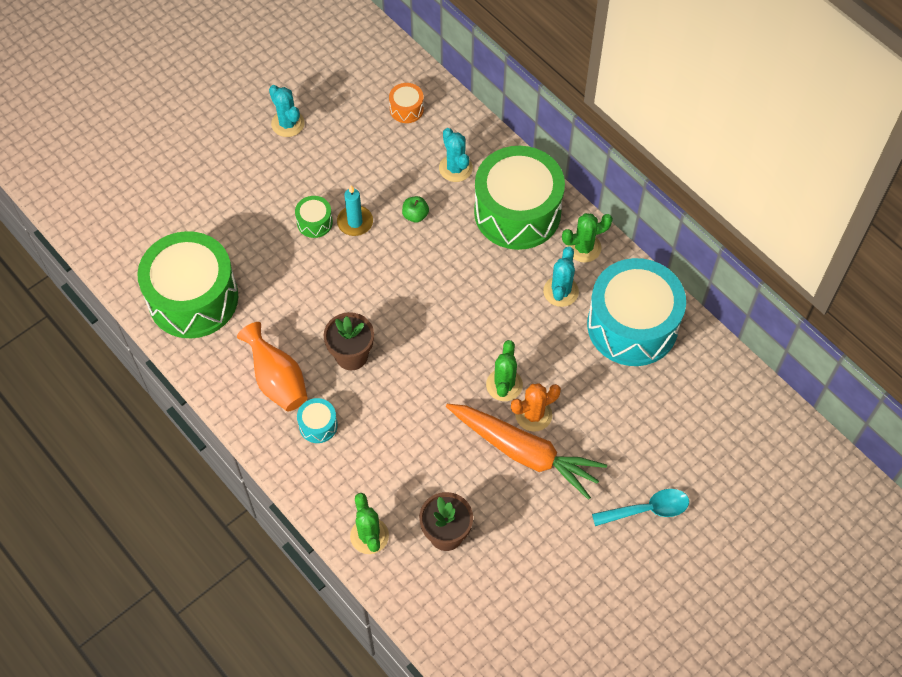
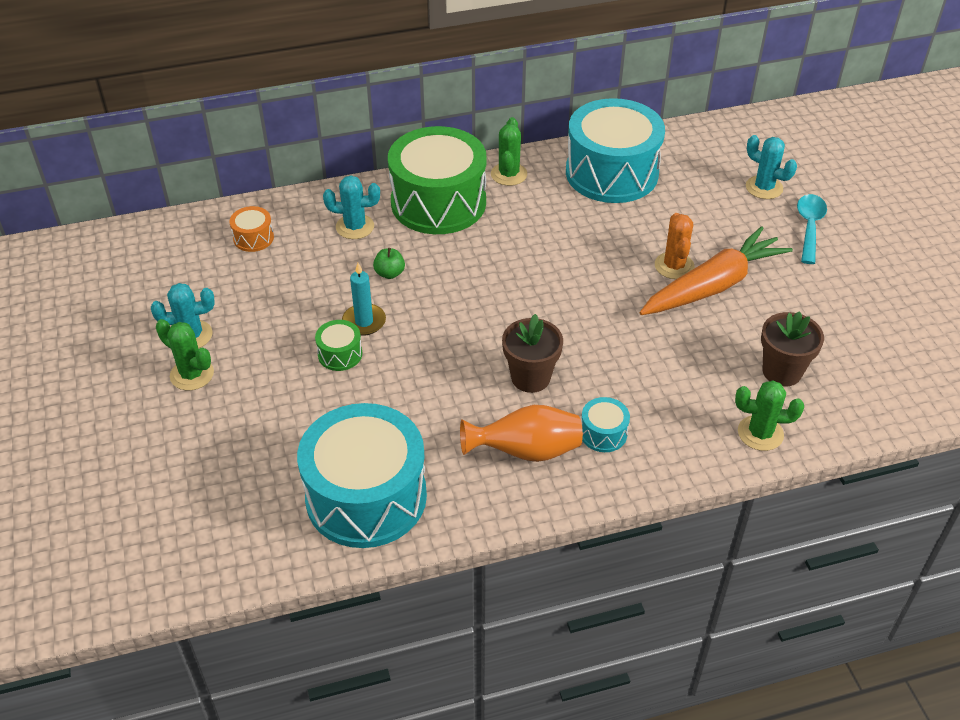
camera: 65 degrees left, 15 degrees down
green drum [137,231,238,338] -> turquoise drum [297,403,427,548]
green cactus [486,340,523,401] -> green cactus moved to [156,319,214,391]
turquoise cactus [543,246,579,307] -> turquoise cactus moved to [746,135,797,199]

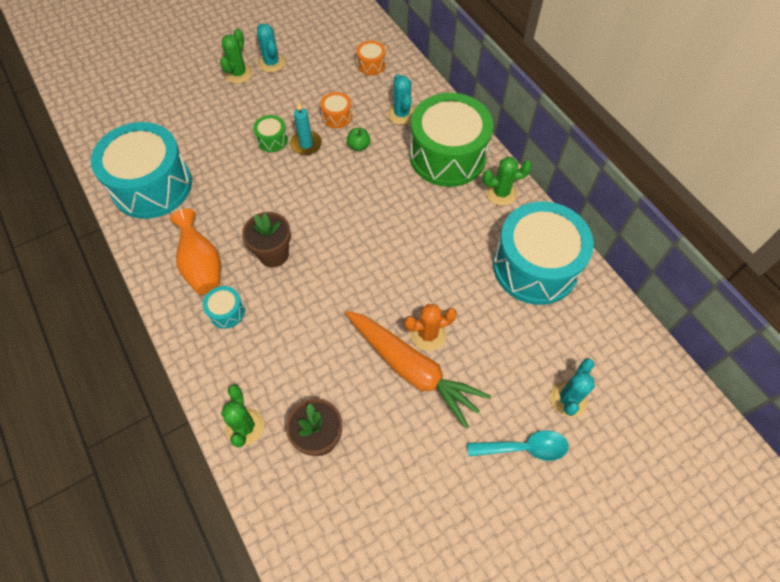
camera: 75 degrees right, 15 degrees up
none -> orange drum [320,92,352,128]

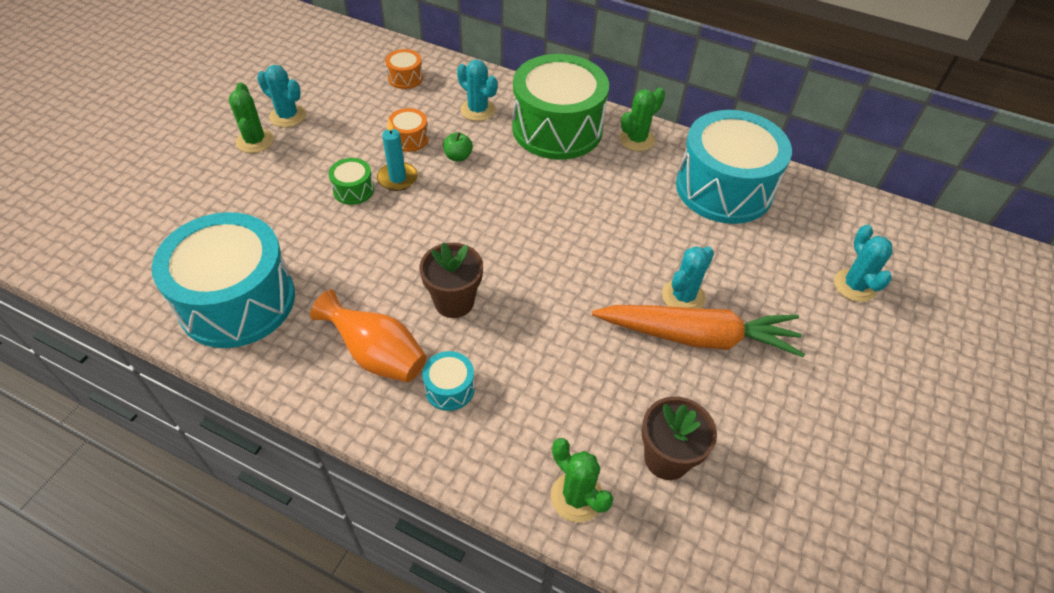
camera: 35 degrees left, 10 degrees down
orange cactus [404,304,457,351] -> turquoise cactus [662,246,714,309]
turquoise spoon [467,430,569,461] -> none

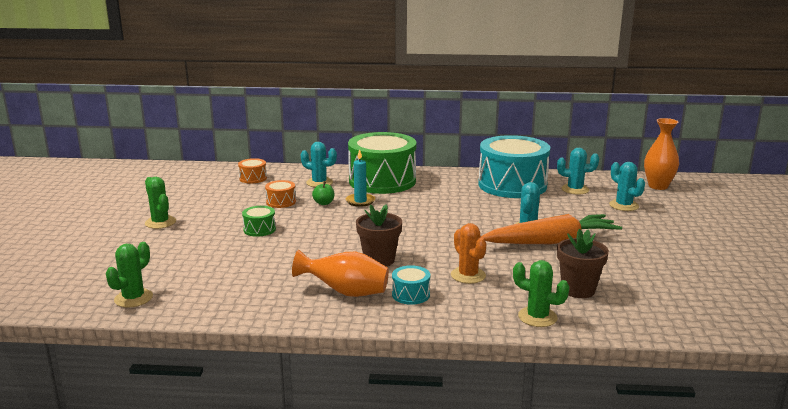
camera: 20 degrees left, 30 degrees down
turquoise drum [151,212,295,348] -> none
turquoise cactus [257,65,306,128] -> turquoise cactus moved to [557,148,599,195]
turquoise candle [377,119,418,191] -> turquoise candle moved to [346,149,375,207]
green cactus [619,87,665,151] -> green cactus moved to [106,242,153,308]
none -> orange cactus [451,223,486,284]
none -> orange vase [644,118,679,190]

